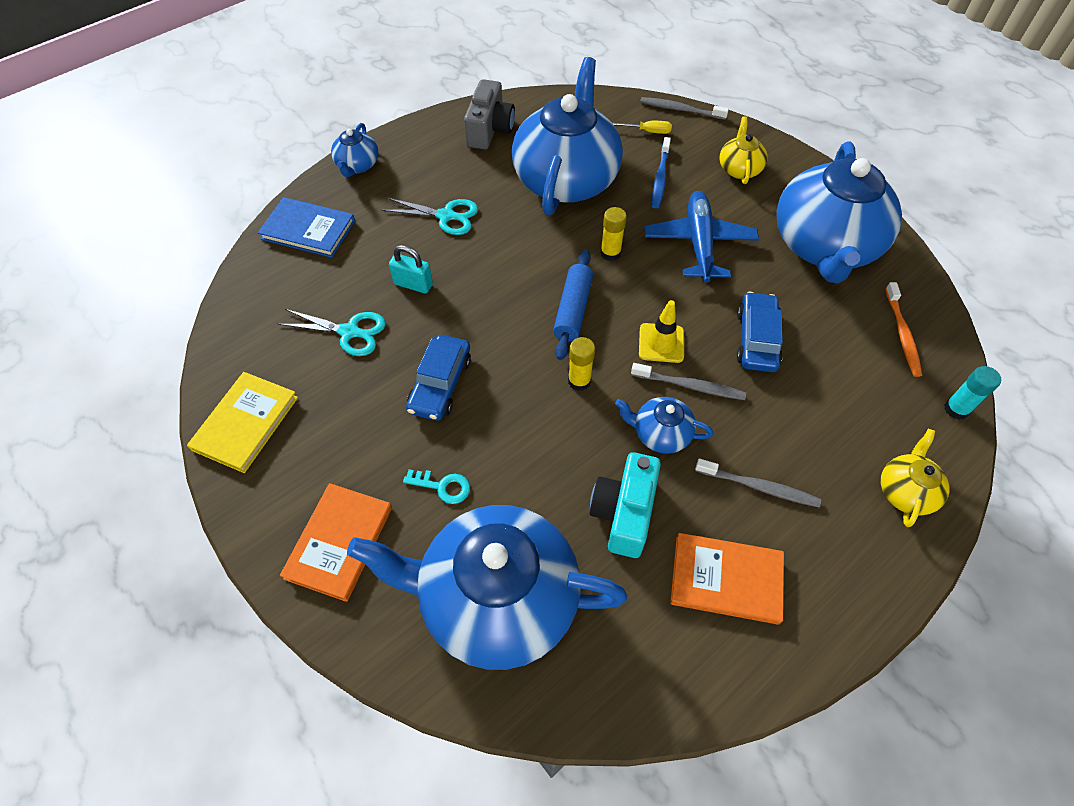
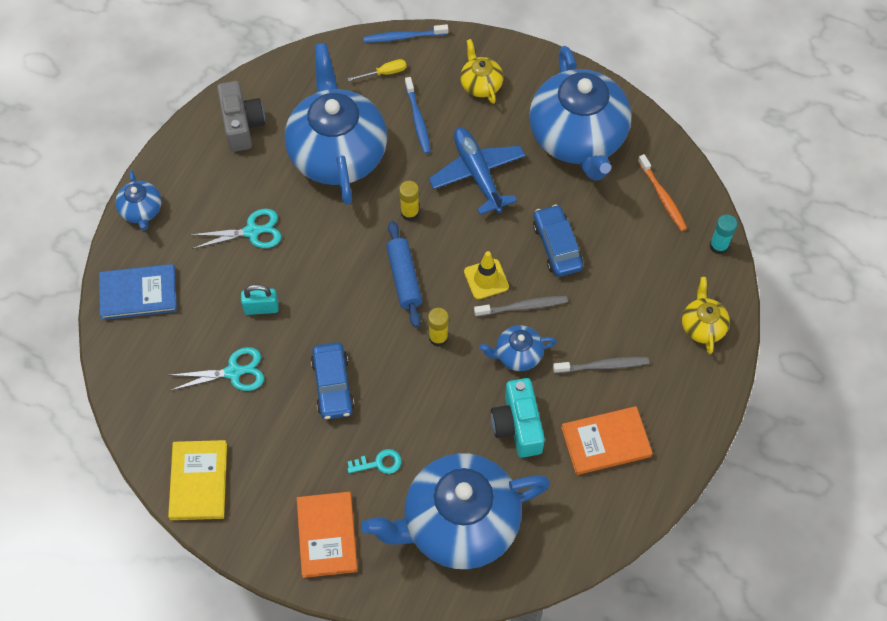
camera: 25 degrees left, 5 degrees up
grey toothbrush [640,97,729,120] -> blue toothbrush [363,24,448,43]

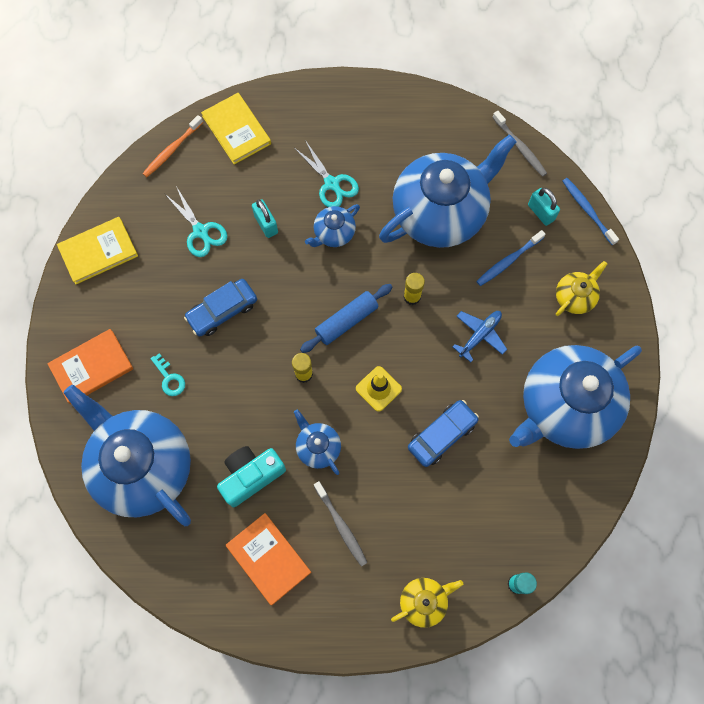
camera: 65 degrees right, 10 degrees up
blue book [99,264,177,320] -> yellow book [201,93,271,165]
blue teapot [115,170,162,231] -> blue teapot moved to [305,204,360,247]
grey camera [217,81,265,152] -> none
yellow screwdriver [348,59,407,81] -> turquoise padlock [528,188,560,226]
blue plane [429,127,526,215] -> blue plane [453,311,507,362], size x0.62
grey toothbrush [474,296,568,317] -> grey toothbrush moved to [492,111,547,177]
orange toothbrush [638,154,687,231] -> orange toothbrush moved to [142,115,203,177]

